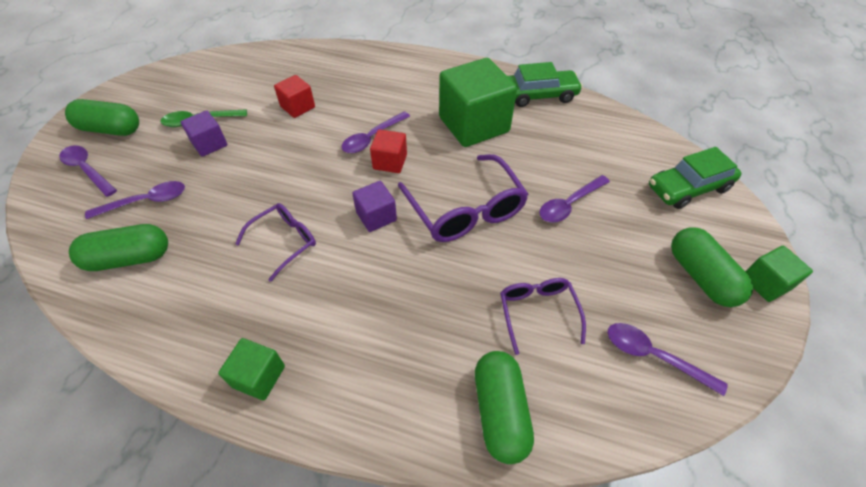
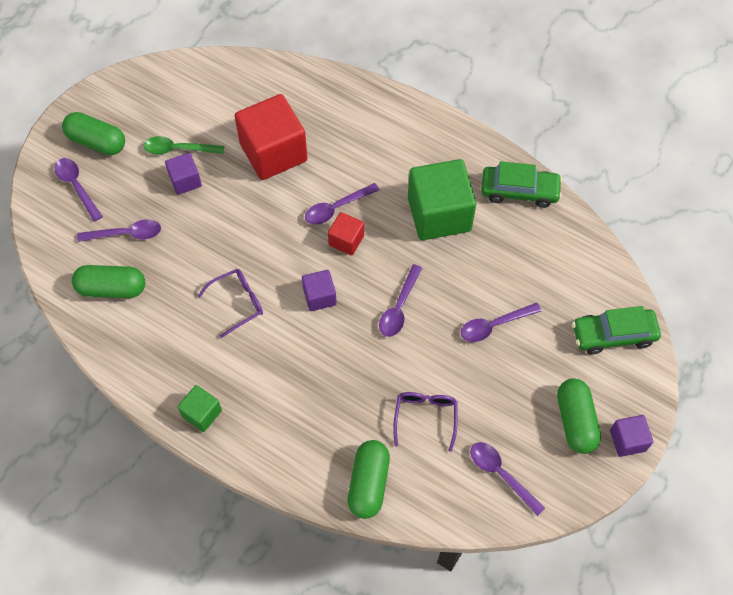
camera: 15 degrees right, 10 degrees up
red cube [274,75,315,118] -> red cube [235,94,308,180], size x2.01
purple glasses [398,154,528,242] -> purple spoon [379,264,422,337]
green cube [745,246,813,302] -> purple cube [610,415,653,457]

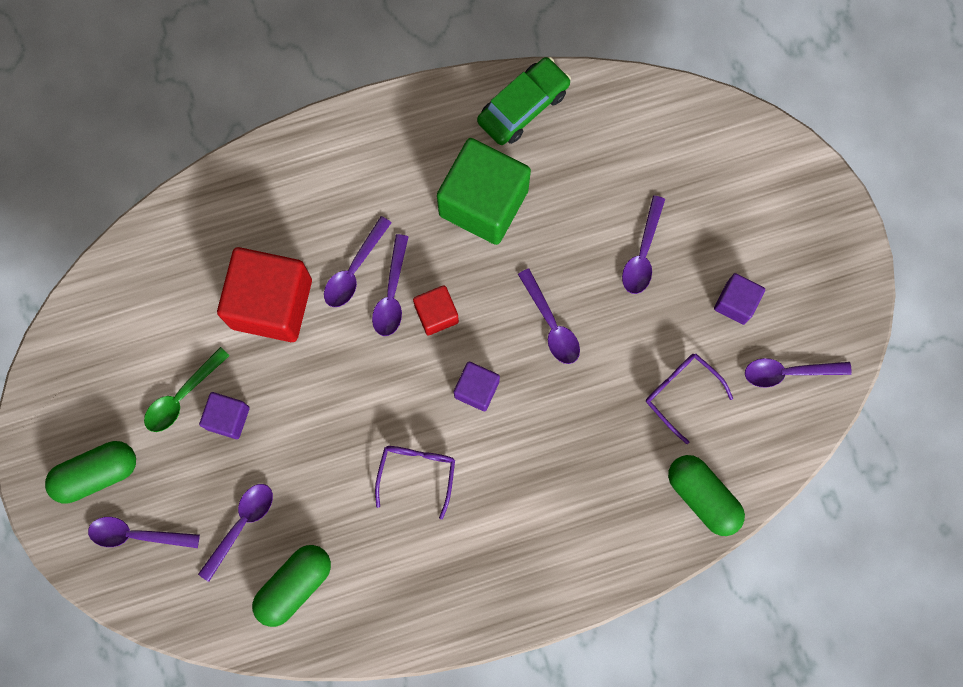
camera: 50 degrees left, 15 degrees up
green cube [177,385,222,432] -> none
green capsule [557,379,601,454] -> none
green car [572,306,661,354] -> none
purple cube [610,415,653,457] -> purple cube moved to [714,273,765,325]
none -> purple spoon [324,216,392,307]

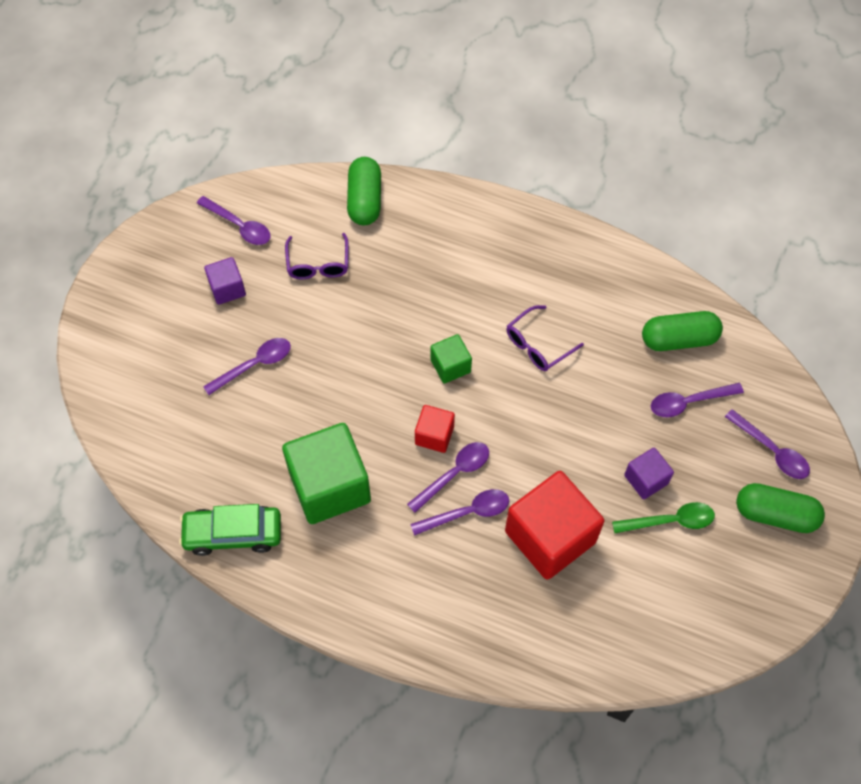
camera: 140 degrees left, 15 degrees down
purple cube [454,362,500,411] -> green cube [431,334,472,384]
purple spoon [518,268,580,364] -> none

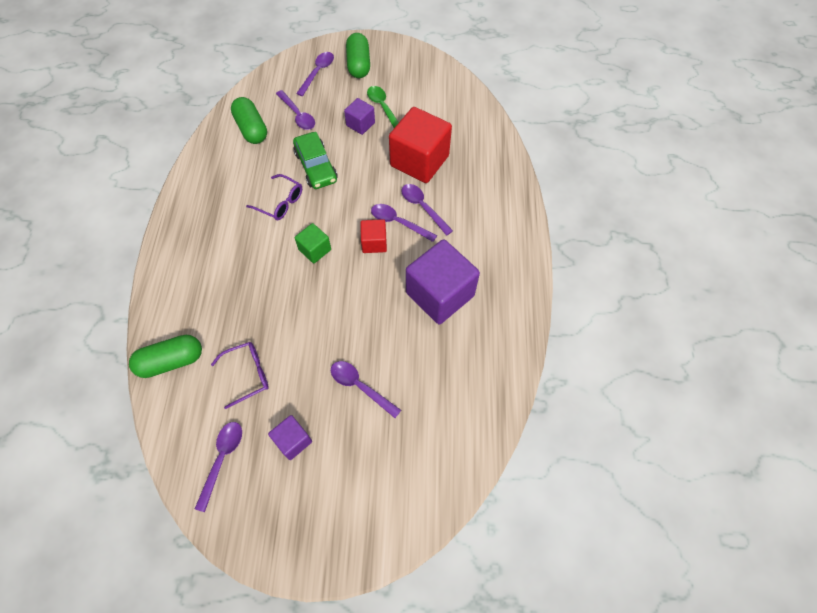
camera: 110 degrees left, 0 degrees up
green car [179,504,281,556] -> green car moved to [293,132,337,189]
green cube [282,423,371,524] -> purple cube [406,239,480,324]

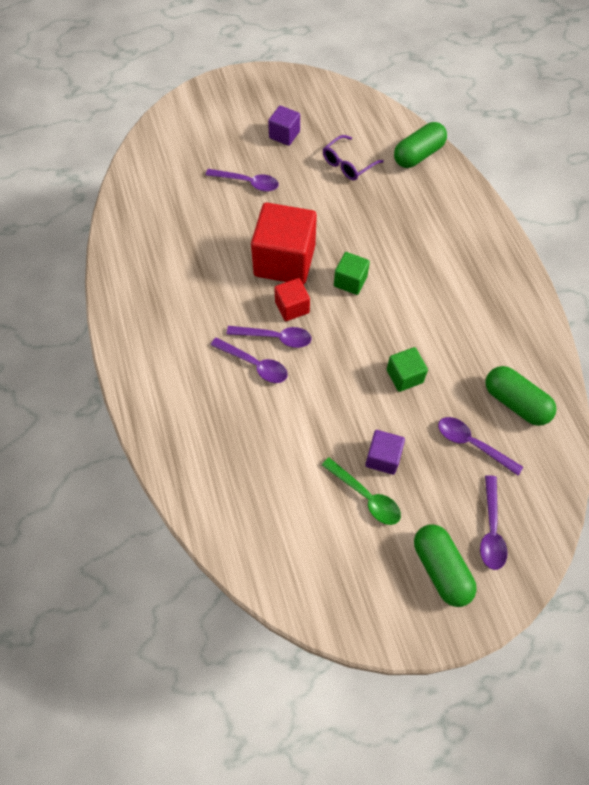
camera: 160 degrees right, 0 degrees up
purple spoon [195,422,242,512] -> none
purple glasses [246,174,302,220] -> none
green car [293,132,337,189] -> green cube [387,347,428,392]
red cube [389,107,452,183] -> red cube moved to [251,203,317,285]
purple cube [406,239,480,324] -> none

